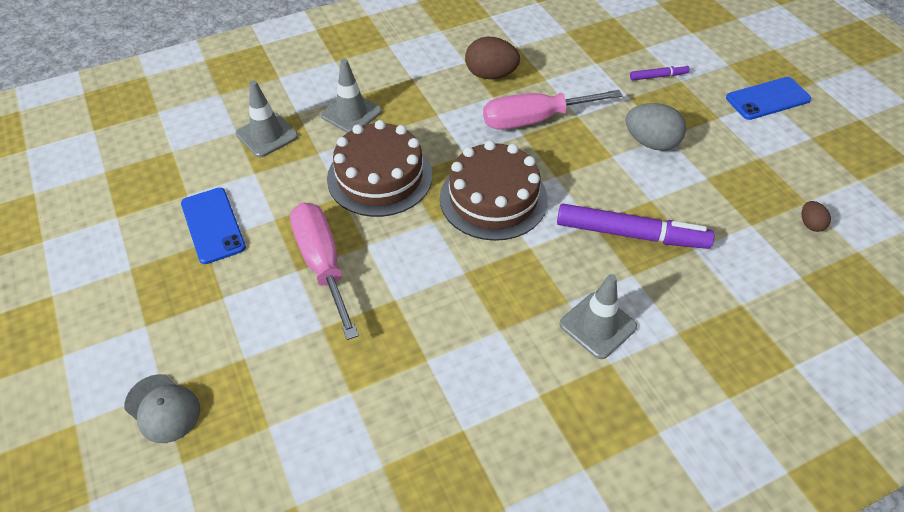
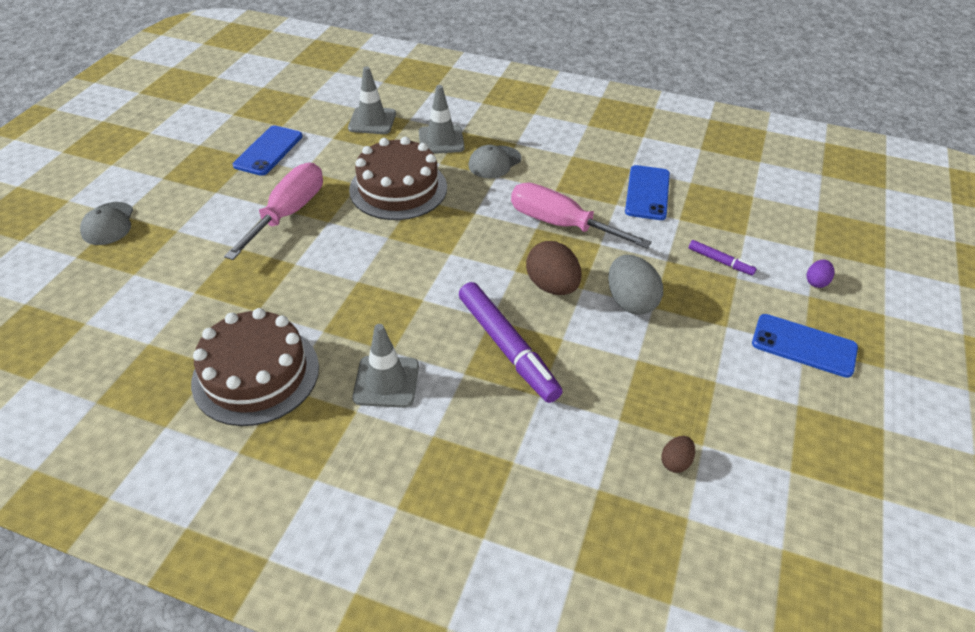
camera: 45 degrees right, 5 degrees down
brown cake [440,141,548,241] -> brown cake moved to [191,308,319,426]
brown egg [465,37,520,79] -> brown egg moved to [526,241,582,295]
none -> grey cap [468,145,521,178]
none -> blue phone [625,165,670,220]
none -> purple egg [807,260,834,288]

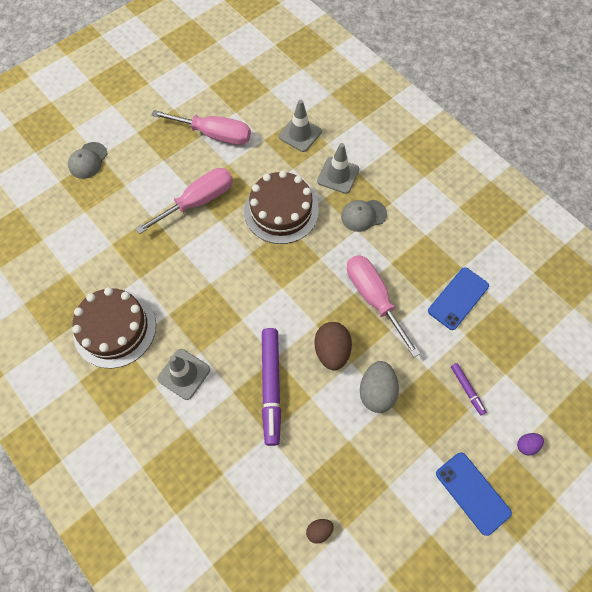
camera: 30 degrees right, 20 degrees up
blue phone [233,125,302,176] -> pink screwdriver [152,110,251,145]

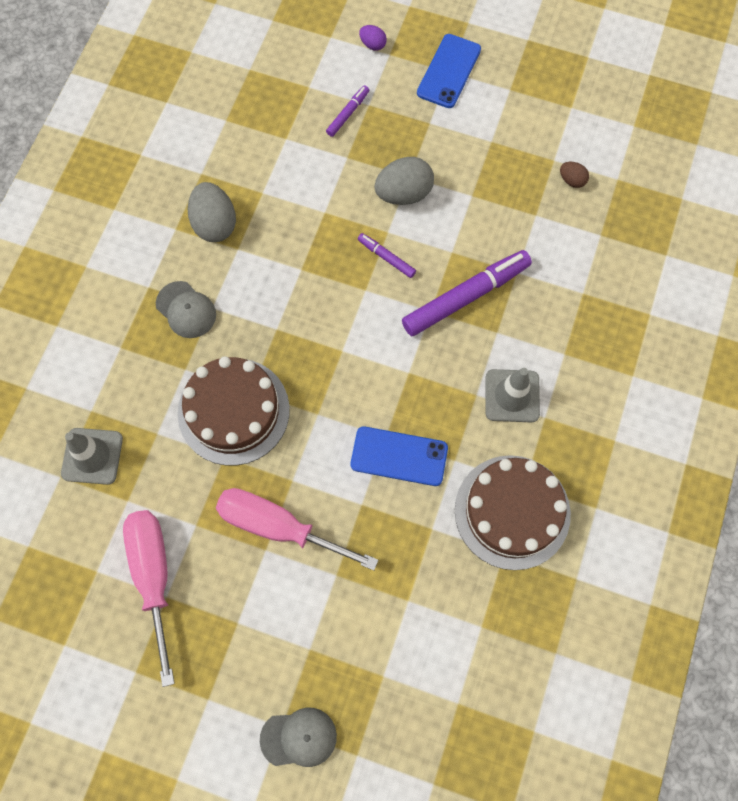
camera: 120 degrees left, 5 degrees up
brown egg [314,322,352,371] -> purple marker [358,233,416,278]
grey traffic cone [317,143,359,194] -> none
pink screwdriver [347,255,421,357] -> none
blue phone [428,267,489,330] -> blue phone moved to [351,426,448,486]
none -> grey egg [188,182,236,242]

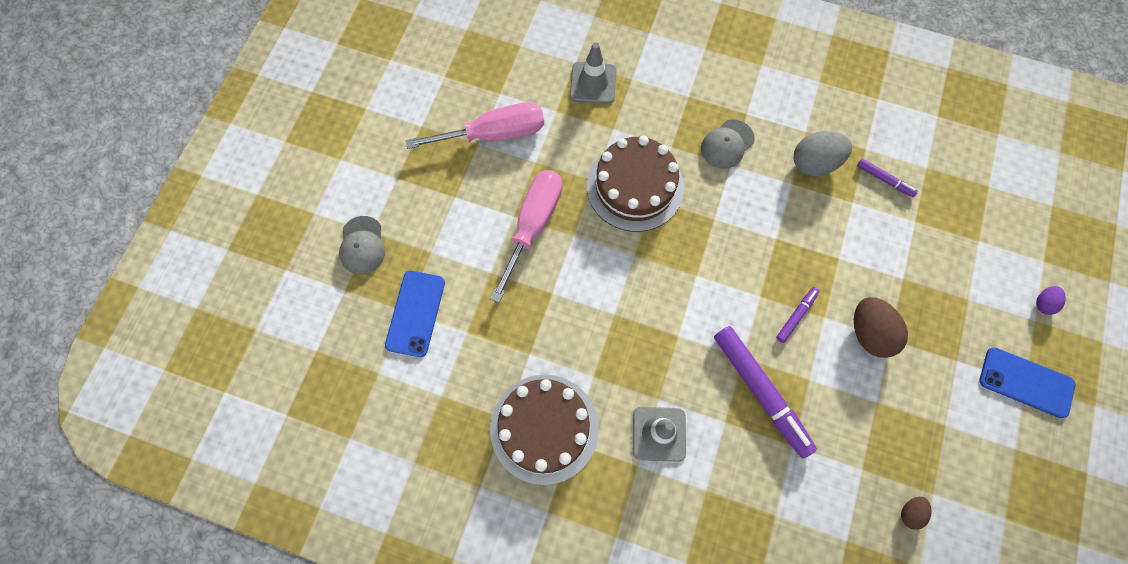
camera: 90 degrees right, 0 degrees up
purple marker [326,86,369,137] -> purple marker moved to [857,159,918,197]
blue phone [351,426,448,486] -> blue phone moved to [385,271,445,357]
grey egg [374,157,434,205] -> brown egg [854,297,908,358]

